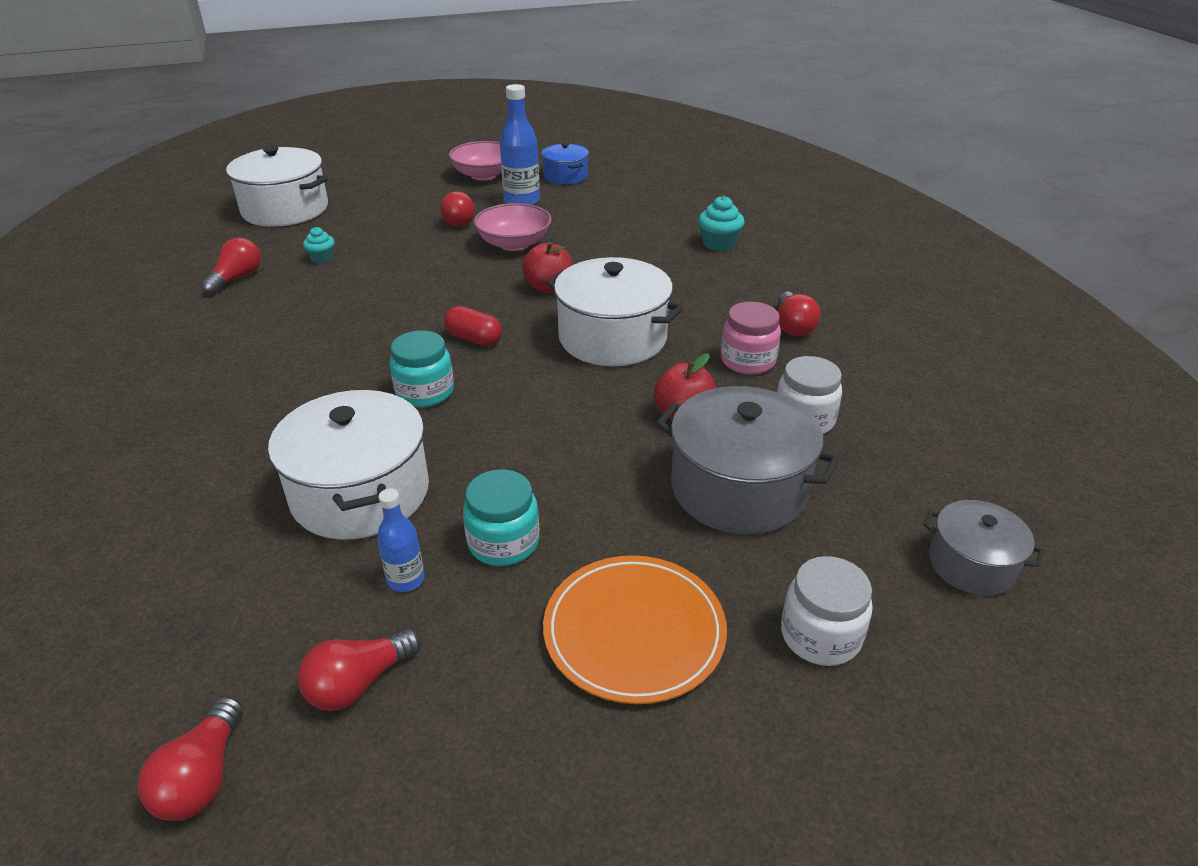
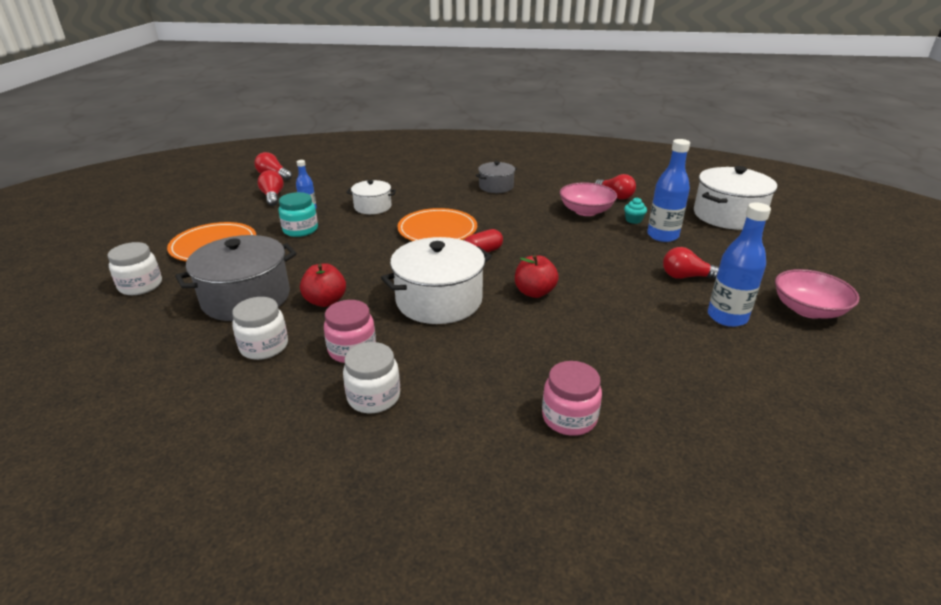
camera: 115 degrees right, 5 degrees down
white pot [268,390,429,540] -> white pot [346,180,396,214], size x0.57
turquoise jar [390,330,454,407] -> orange plate [397,208,477,241]
pink bowl [474,203,552,251] -> pink bowl moved to [560,182,617,216]
blue pot [542,143,589,185] -> none
turquoise cupcake [698,196,745,251] -> pink jar [542,361,602,436]
red light bulb [778,291,820,336] -> white jar [343,342,400,413]
grey pot [923,500,1044,596] -> grey pot moved to [476,161,517,193]
none -> blue bottle [647,139,690,242]

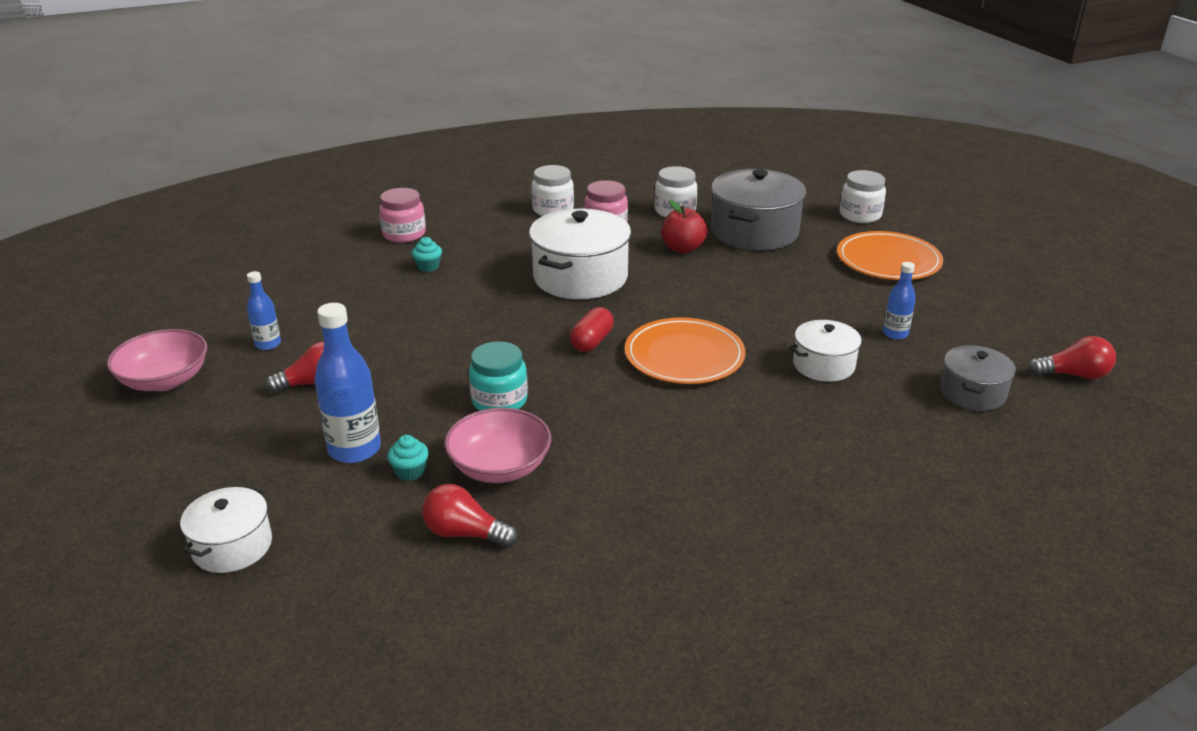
camera: 150 degrees right, 0 degrees up
red light bulb [258,170,284,206] -> none
turquoise jar [278,192,318,237] -> turquoise jar moved to [469,341,528,411]
grey pot [476,161,517,193] -> grey pot moved to [940,345,1016,411]
red apple [515,255,559,298] -> none
white pot [694,166,777,230] -> white pot [180,486,272,573], size x0.57
blue bottle [708,203,771,327] -> blue bottle [247,271,281,350], size x0.57
none -> turquoise cupcake [412,237,442,272]

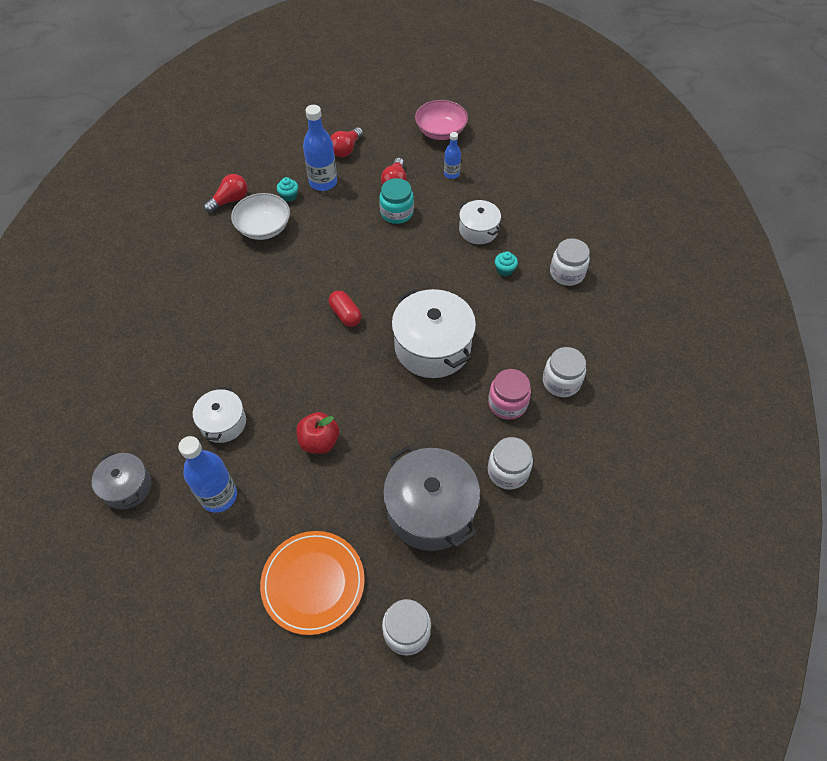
camera: 120 degrees right, 25 degrees up
white pot [180,486,272,573] -> white pot moved to [459,200,501,244]
pink jar [379,188,426,243] -> white jar [550,238,590,286]
pink bowl [444,408,551,483] -> white bowl [231,193,290,240]
turquoise jar [469,341,528,411] -> turquoise jar moved to [379,178,414,224]
orange plate [625,317,746,384] -> none
red apple [661,200,708,253] -> red apple moved to [296,412,339,454]
blue bottle [883,262,916,339] -> blue bottle [178,436,237,513], size x1.76
red light bulb [1028,336,1116,379] -> red light bulb moved to [330,127,363,157]

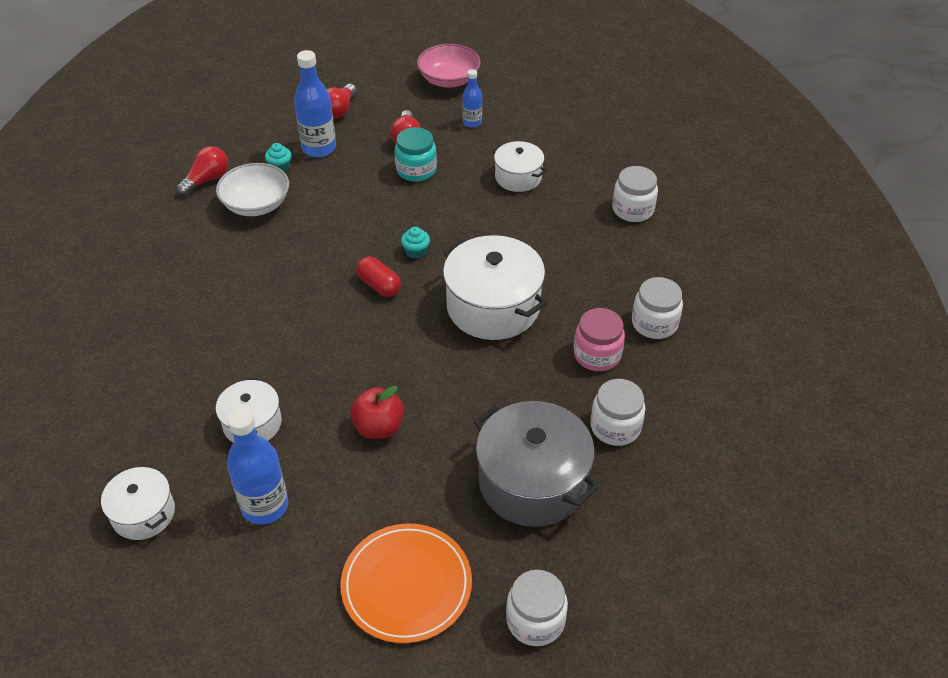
camera: 10 degrees left, 10 degrees down
grey pot [92,451,152,509] -> white pot [101,467,175,540]
turquoise cupcake [495,252,518,276] -> turquoise cupcake moved to [401,227,430,258]

